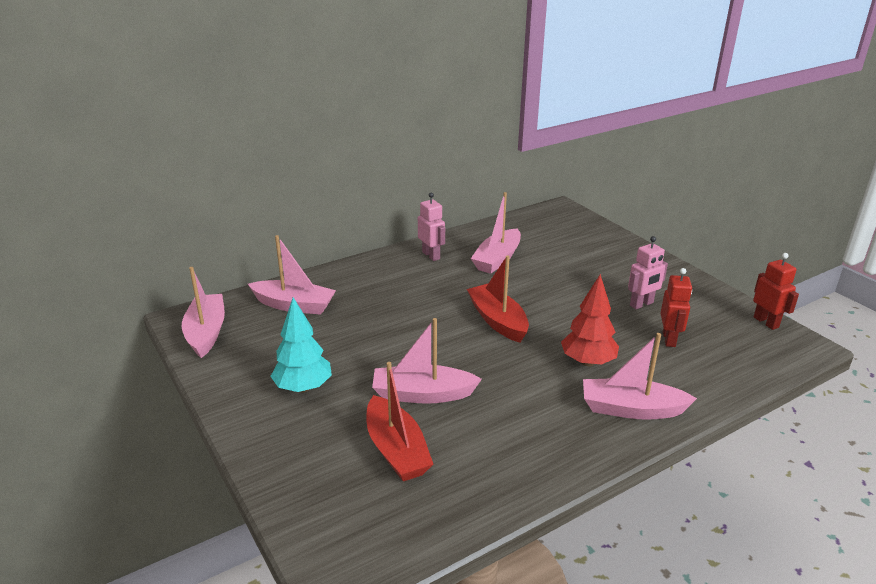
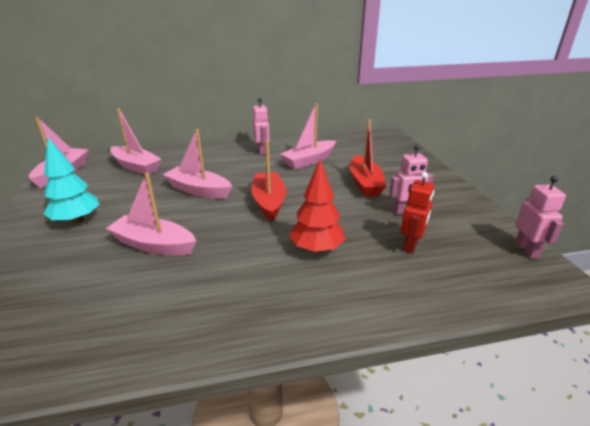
camera: 20 degrees right, 0 degrees up
red boat [366,362,433,481] -> red boat moved to [350,119,386,197]
pink boat [583,333,697,420] -> pink boat moved to [163,129,232,199]
red robot [753,253,799,330] -> pink robot [515,176,566,259]

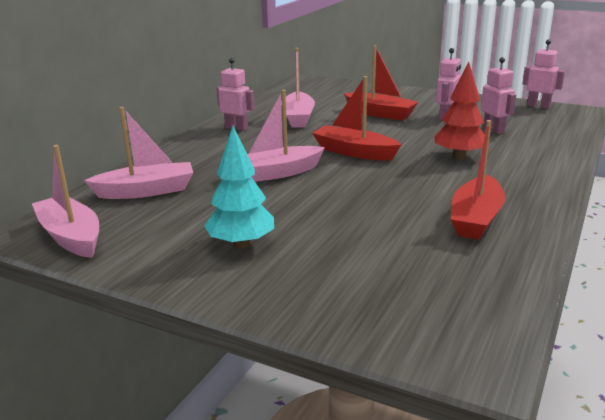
camera: 50 degrees left, 5 degrees down
pink boat [106,173,196,256] -> none
red robot [401,172,434,254] -> pink robot [481,57,516,134]
none -> red boat [451,120,505,240]

